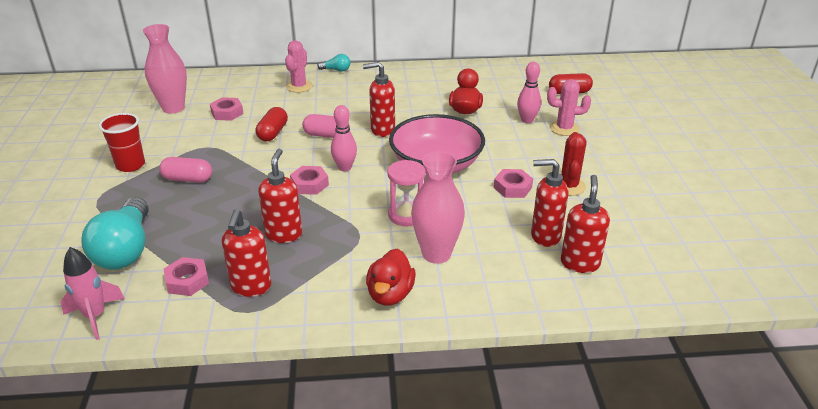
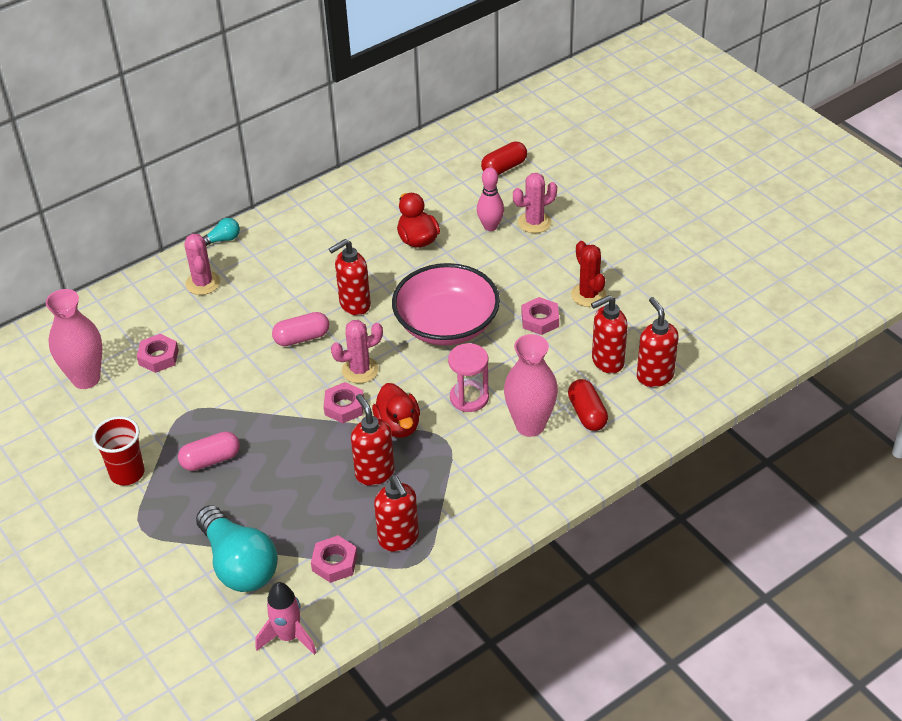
camera: 30 degrees left, 10 degrees up
red capsule [256,107,288,141] -> red capsule moved to [568,379,608,431]
pink bowling pin [331,105,357,171] -> pink cactus [331,320,383,383]
red duck [366,249,416,306] -> red duck moved to [372,383,420,438]

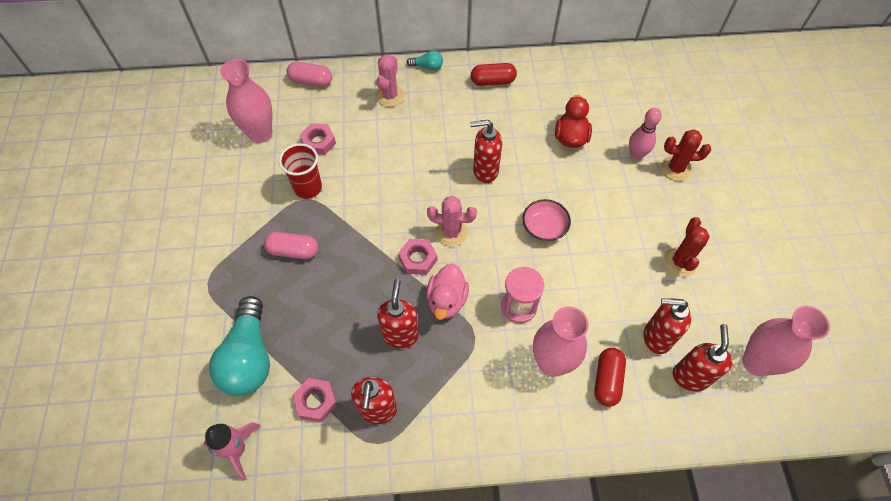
camera: 30 degrees right, 15 degrees up
red cup [92,416,145,486] -> red cup moved to [279,143,322,199]
pink capsule [272,312,329,346] -> pink capsule moved to [287,62,332,87]
red duck [372,383,420,438] -> pink duck [426,264,469,320]
pink bowl [392,263,500,345] -> pink bowl [522,199,571,241], size x0.49
red capsule [481,141,527,175] -> red capsule moved to [471,63,517,86]
pink cactus [513,173,557,233] -> red cactus [661,129,711,181]
pink nut [522,297,559,335] -> none
none -> pink vase [742,306,830,376]

